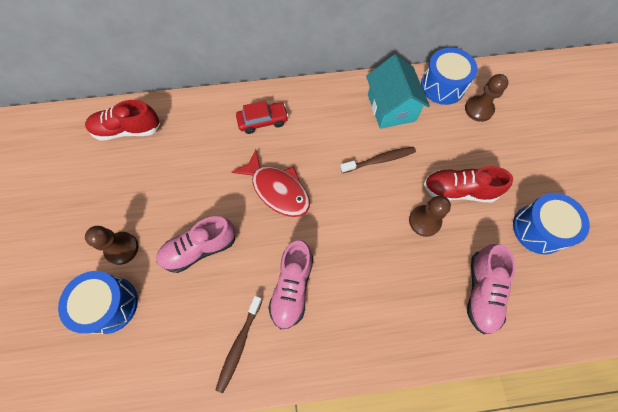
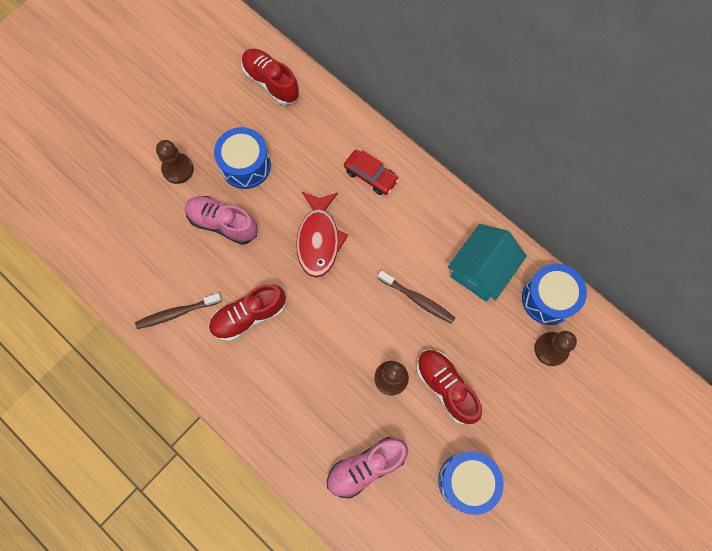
camera: 50 degrees right, 5 degrees up
blue drum [58,271,138,334] -> blue drum moved to [214,127,271,189]
pink shoe [268,240,313,329] -> red shoe [209,284,286,341]

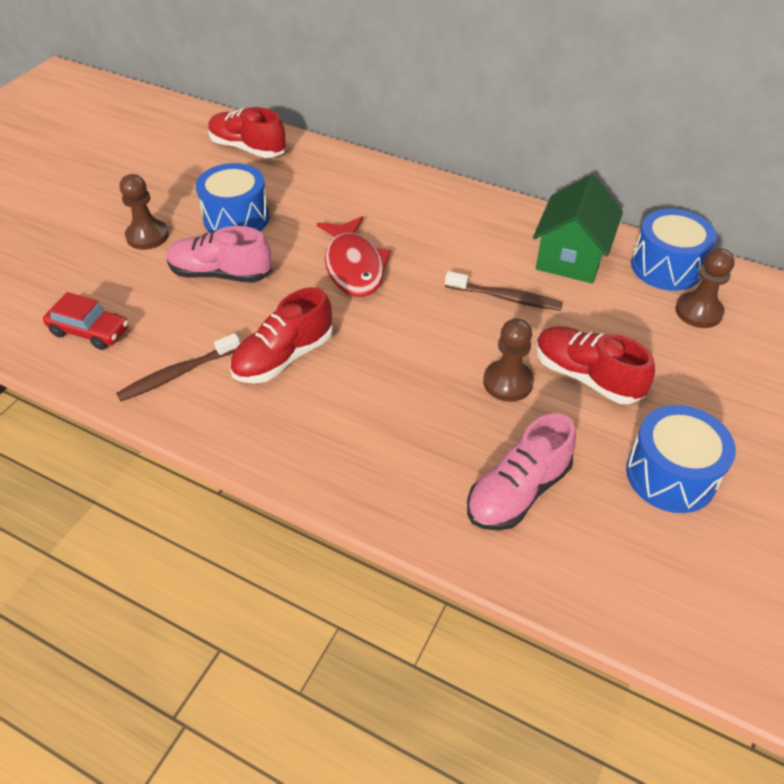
camera: 15 degrees left, 25 degrees down
red car [344,150,399,195] -> red car moved to [43,292,129,350]
turquoise house [448,224,527,302] -> green house [533,175,623,283]

